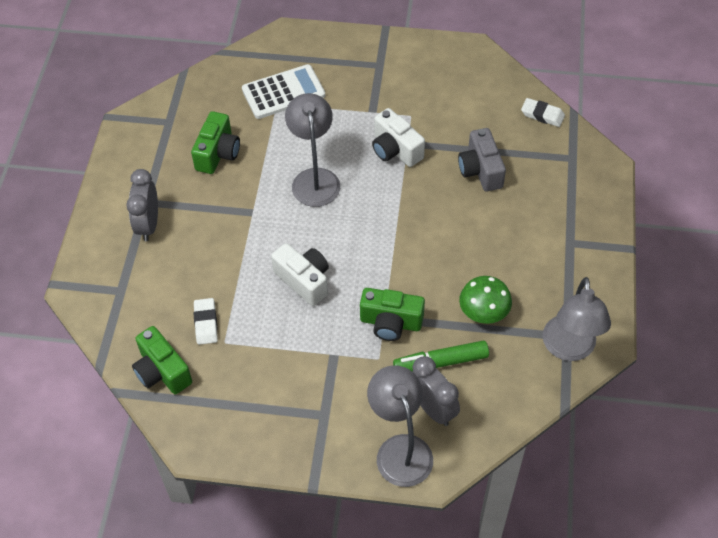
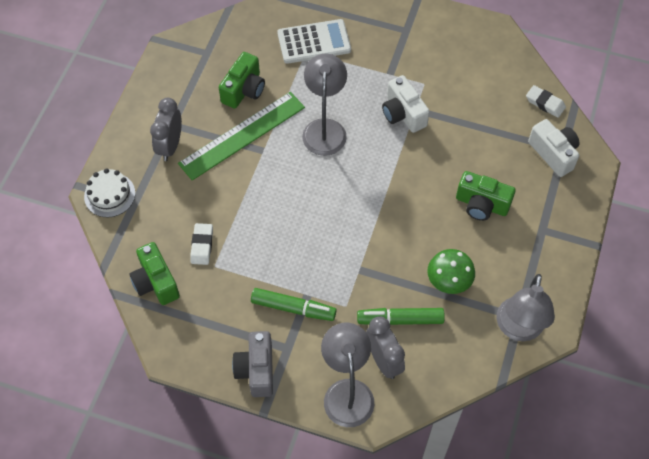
camera: 10 degrees right, 5 degrees up
white camera [271,243,329,306] -> white camera moved to [528,119,579,177]
green camera [360,288,425,341] -> green camera moved to [456,171,516,221]
grey camera [458,128,506,192] -> grey camera moved to [232,331,273,397]
none -> white cake [84,168,135,217]
none -> green ruler [178,92,305,181]
none -> green marker [251,288,337,321]

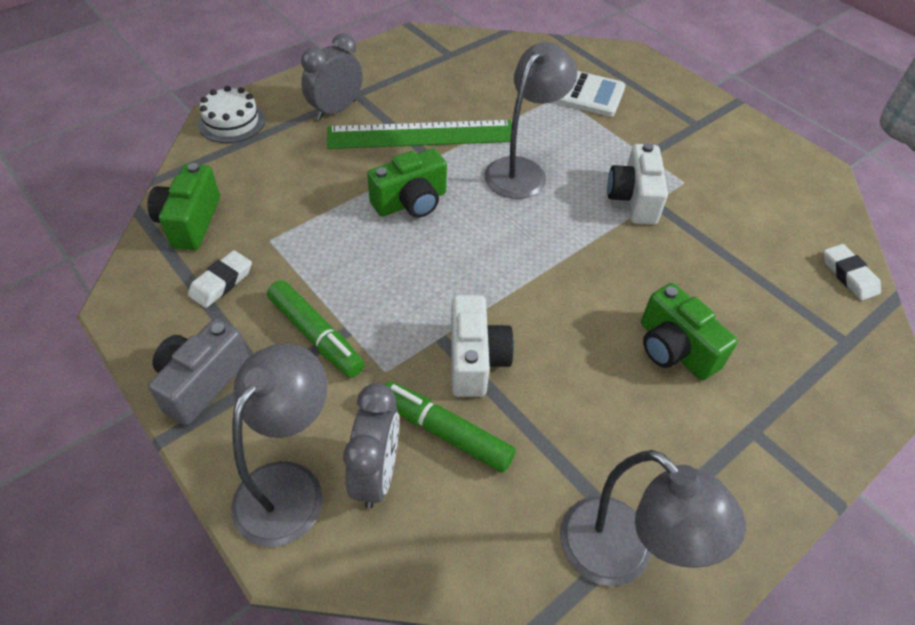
camera: 30 degrees right, 10 degrees down
white eraser [190,223,213,265] -> white eraser moved to [188,250,252,308]
green camera [219,52,265,108] -> green camera moved to [367,149,447,218]
green mushroom [428,249,475,294] -> none
grey lamp [496,274,555,341] -> grey lamp turned 90 degrees counterclockwise [560,450,746,586]
white camera [528,119,579,177] -> white camera moved to [451,295,514,397]

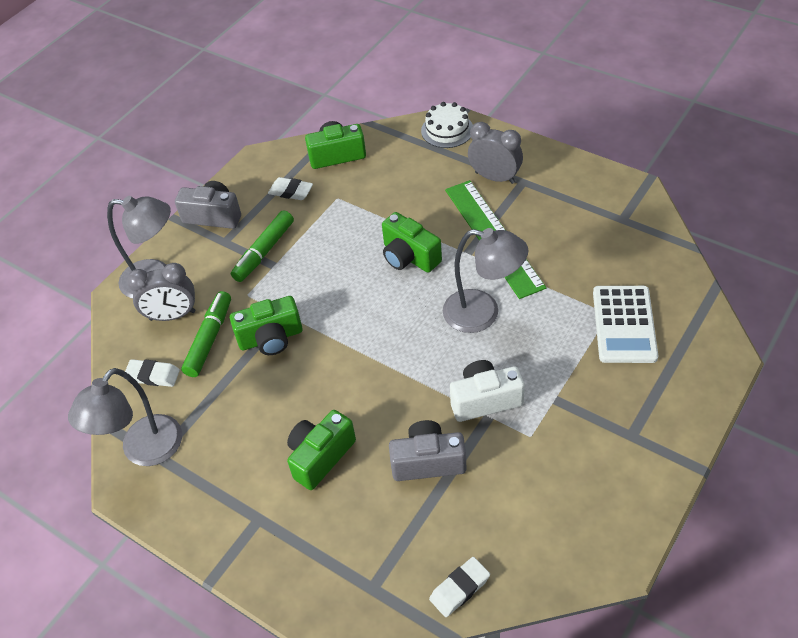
camera: 80 degrees right, 0 degrees up
white camera [451,295,514,397] -> green camera [230,296,303,355]
none -> white eraser [125,359,180,387]
none -> grey camera [389,420,466,481]

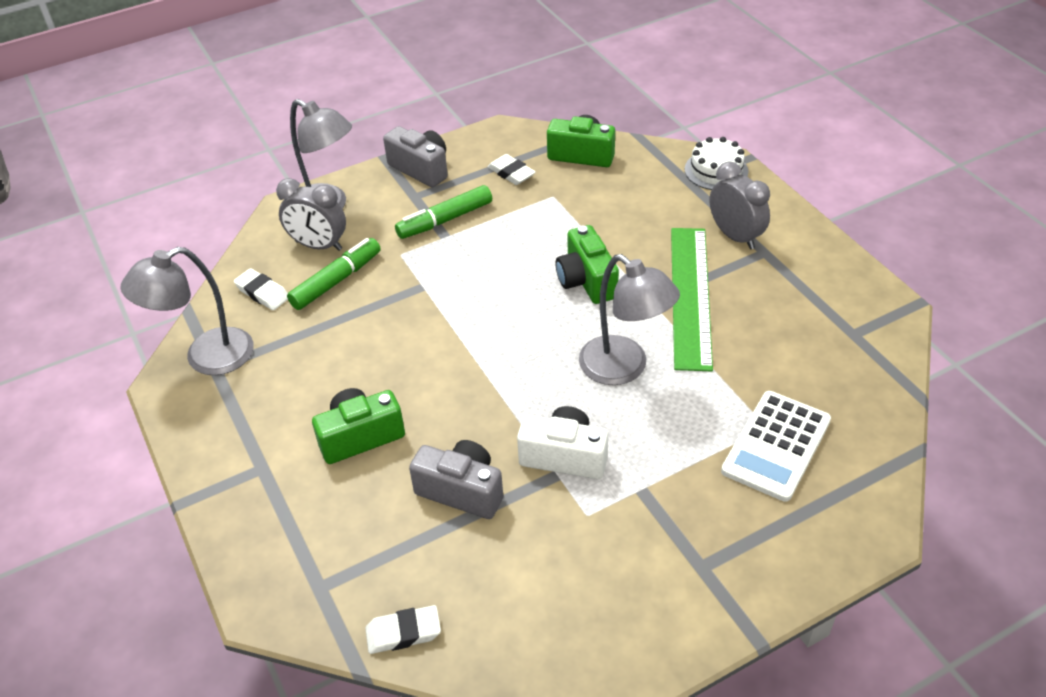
camera: 25 degrees right, 5 degrees down
green camera [230,296,303,355] -> none

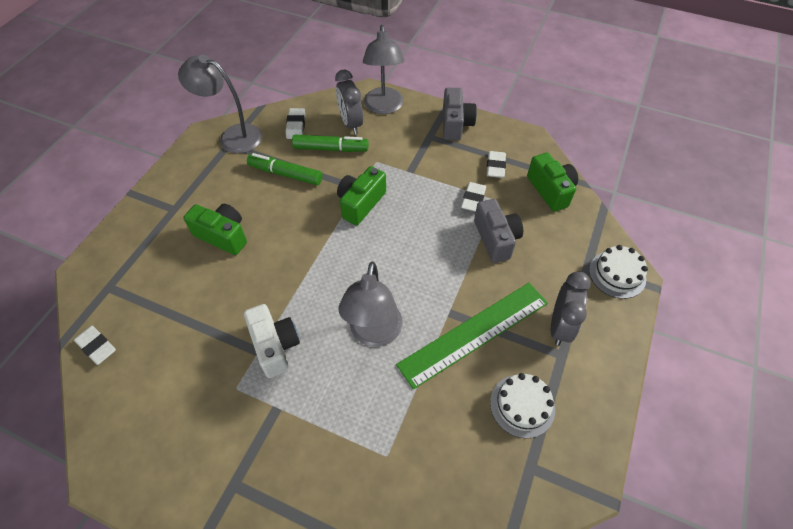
camera: 50 degrees right, 10 degrees up
green marker [395,185,492,239] -> green marker moved to [247,153,323,185]
grey camera [409,440,503,519] -> grey camera moved to [474,199,523,263]
green camera [556,225,619,304] -> green camera moved to [337,166,386,225]
white calculator [721,391,831,502] -> none
none -> white eraser [461,182,486,212]
none -> white cake [490,373,555,438]

